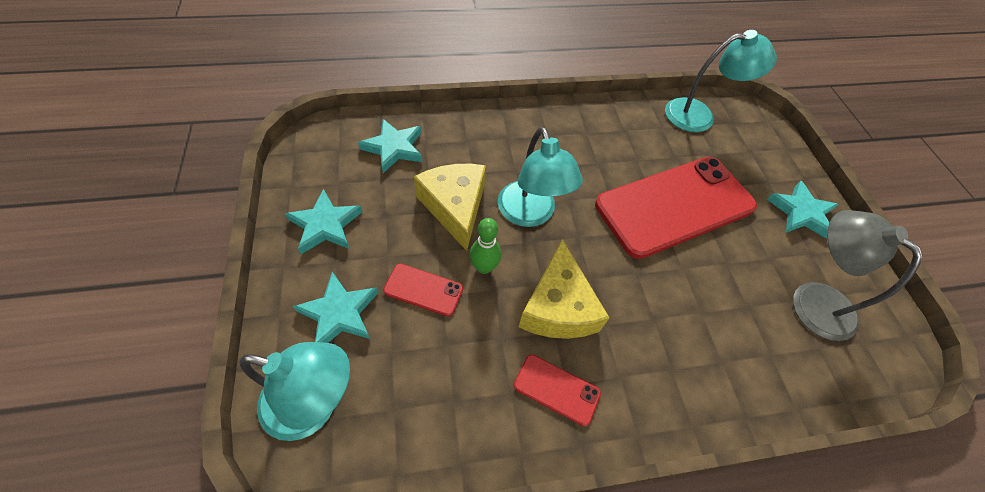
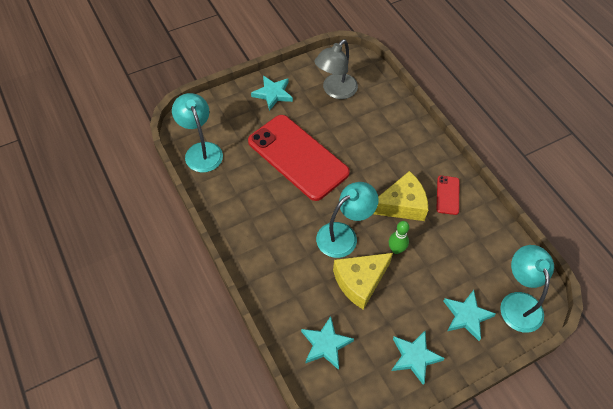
camera: 105 degrees left, 0 degrees up
red phone [383,264,463,316] -> none

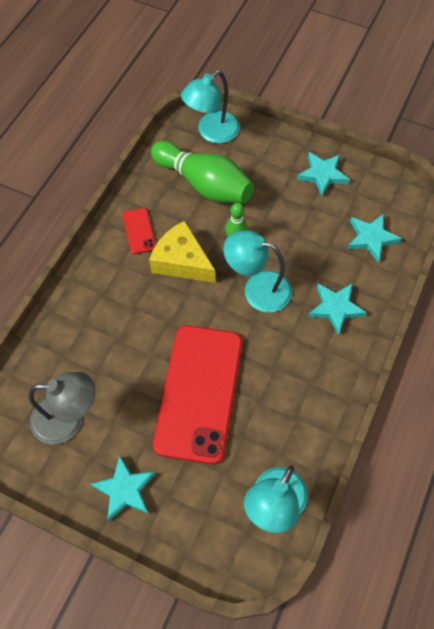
camera: 125 degrees left, 5 degrees up
yellow cheese [333,253,393,310] -> none
red phone [436,176,459,215] -> red phone turned 75 degrees counterclockwise [123,208,156,254]
turquoise star [443,290,496,341] -> turquoise star moved to [308,283,367,335]
none -> green bowling pin [151,141,254,203]

